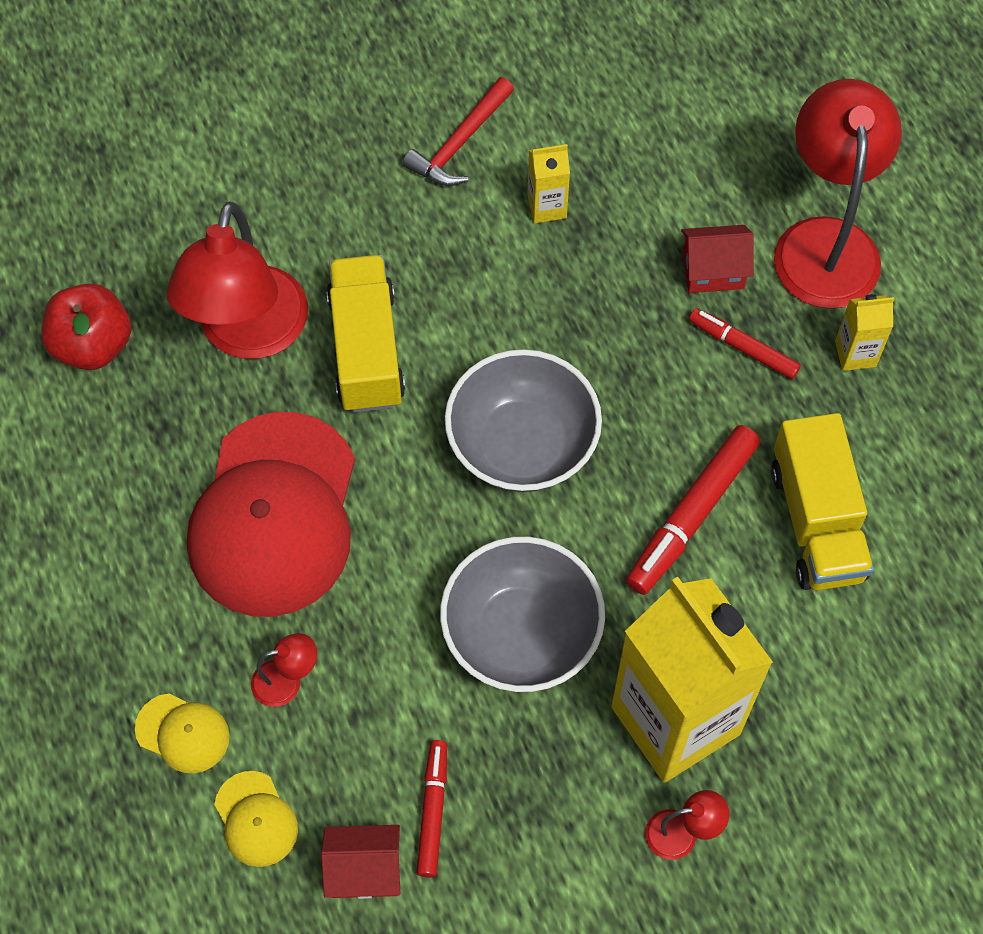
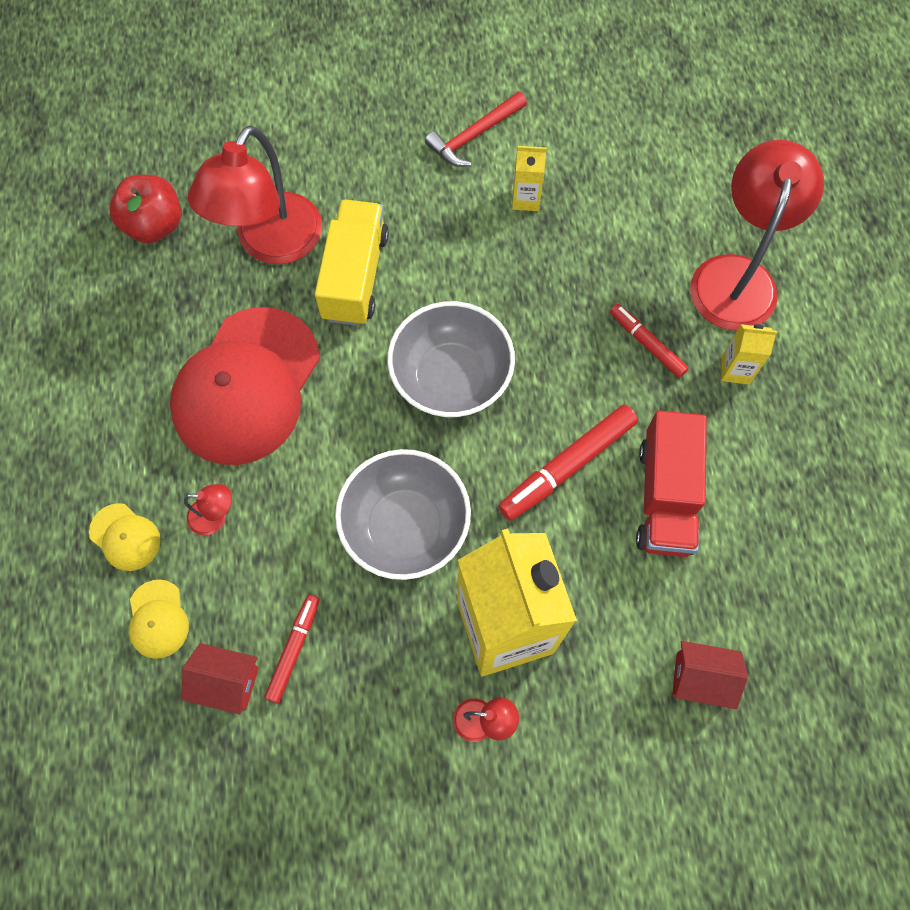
camera: 15 degrees right, 5 degrees up
red house [681,225,754,293] -> red house moved to [672,641,748,709]
yellow truck [771,413,874,590] -> red truck [636,410,707,557]

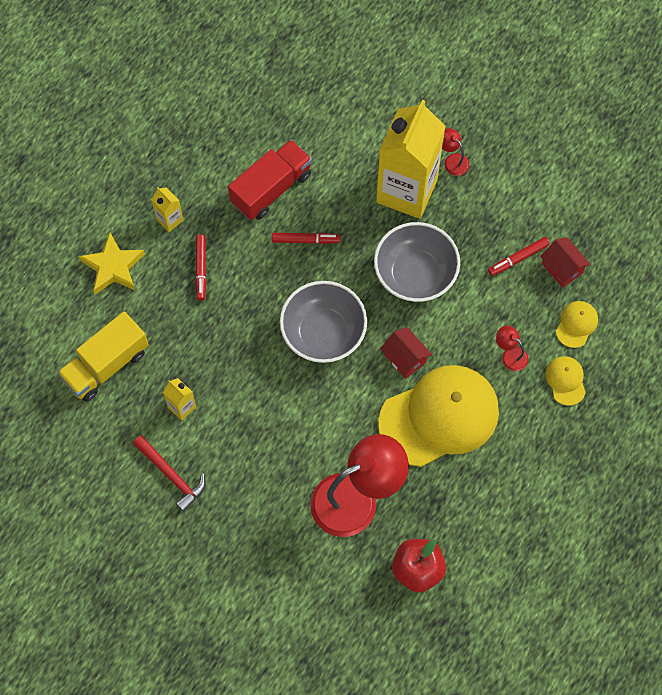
camera: 140 degrees left, 0 degrees up
red cap [170,307,320,465] -> yellow cap [378,365,499,467]
yellow truck [315,200,389,326] -> yellow truck moved to [57,311,149,402]
red hammer [425,92,527,167] -> red hammer turned 45 degrees clockwise [133,435,206,512]
red marker [498,405,638,521] -> red marker [272,233,340,244], size x0.61
red house [672,641,748,709] -> red house moved to [380,327,432,379]
red lamp [690,140,824,331] -> yellow star [79,232,145,295]

